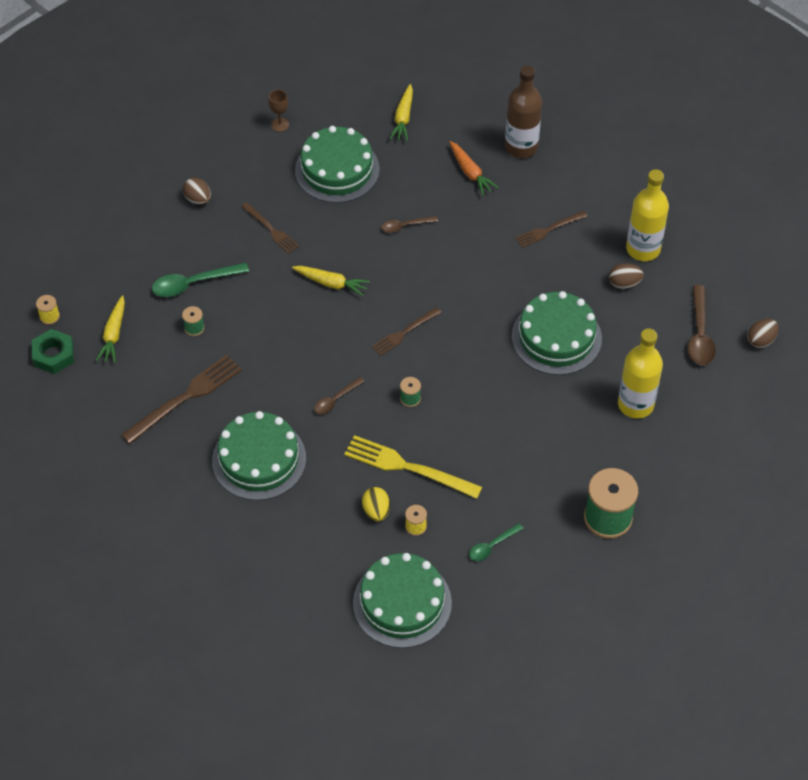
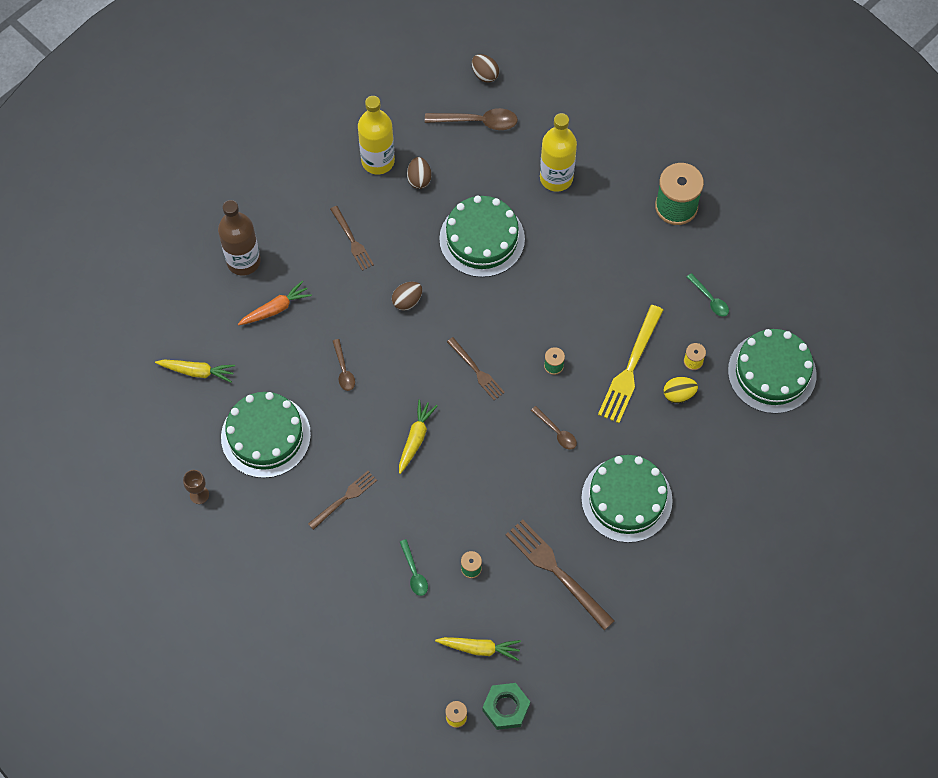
camera: 90 degrees left, 10 degrees up
green spoon [152,263,249,297] -> green spoon [400,539,428,596], size x0.60
brown egg [183,177,211,205] -> brown egg moved to [392,282,422,311]

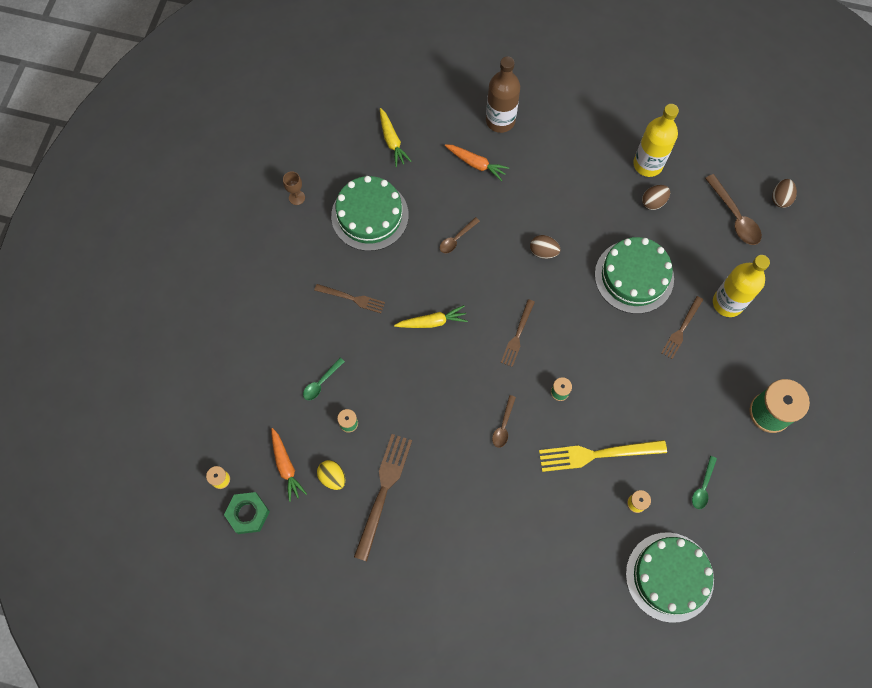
camera: 60 degrees right, 5 degrees up
brown fork [330,206,374,271] -> brown fork moved to [661,296,703,359]
yellow carrot [435,637,521,661] -> orange carrot [271,428,307,502]
green cake [581,455,673,543] -> none
yellow egg [664,377,698,403] -> yellow egg moved to [317,460,345,490]

